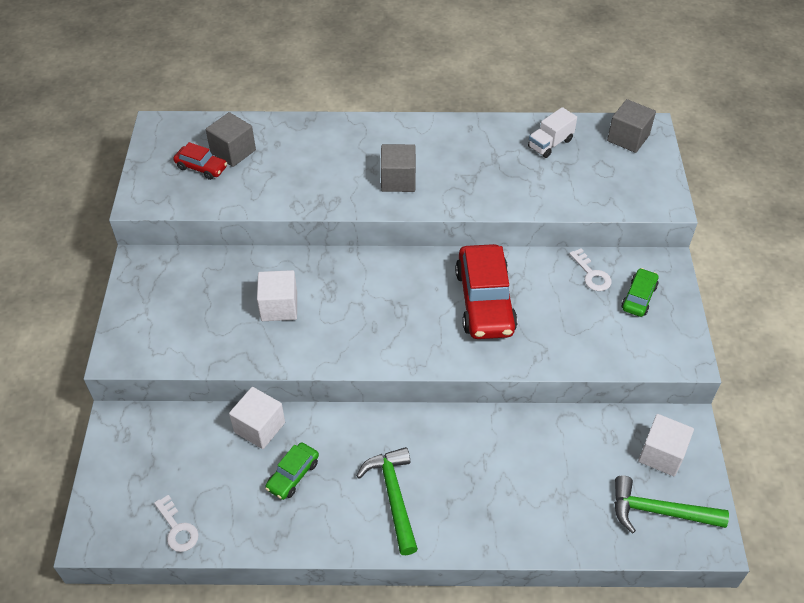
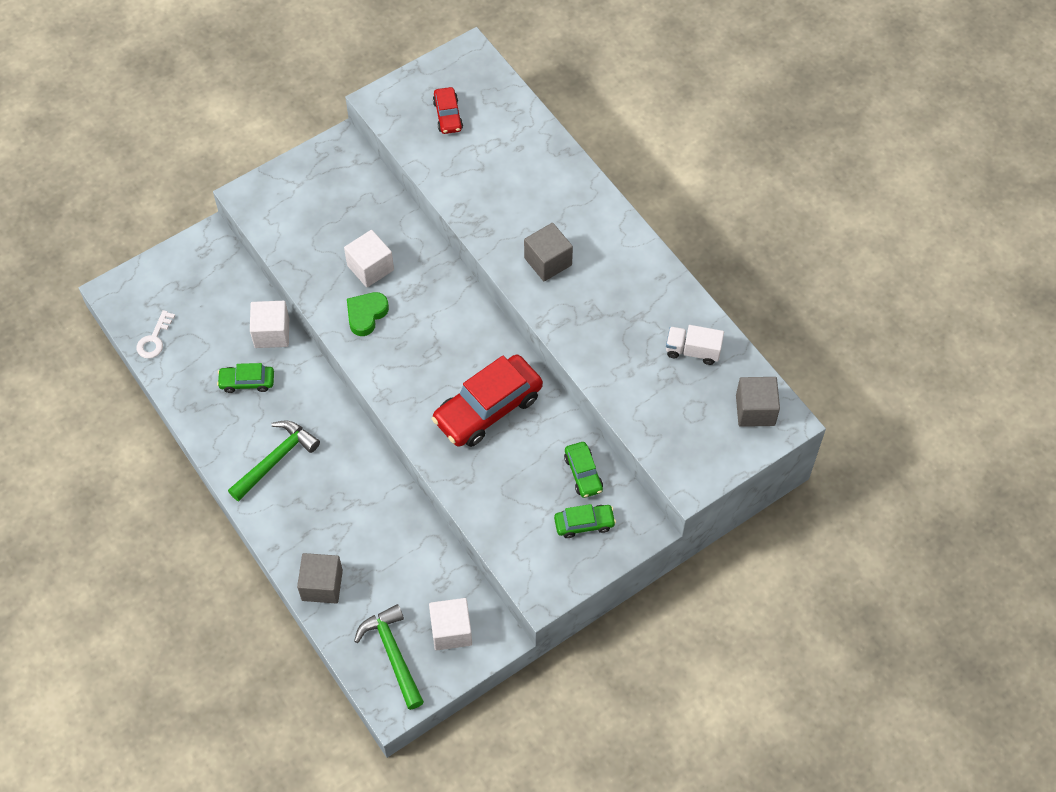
camera: 55 degrees right, 10 degrees up
grey cube [206,112,256,167] -> grey cube moved to [297,553,343,604]
white key [569,248,612,291] -> green car [564,442,603,498]
none -> green heart [347,292,389,336]

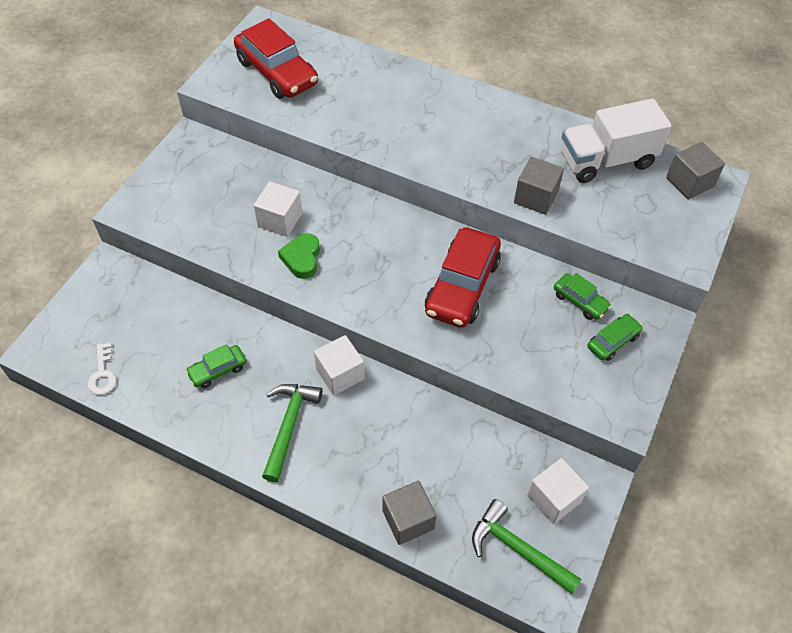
camera: 30 degrees left, 5 degrees down
white cube [250,301,289,348] -> white cube moved to [314,335,365,395]
red car [433,87,463,134] -> red car [234,18,318,99], size x1.97
grey cube [524,223,573,281] -> grey cube moved to [514,157,564,215]
white truck [666,325,724,365] -> white truck [561,98,672,183], size x1.85

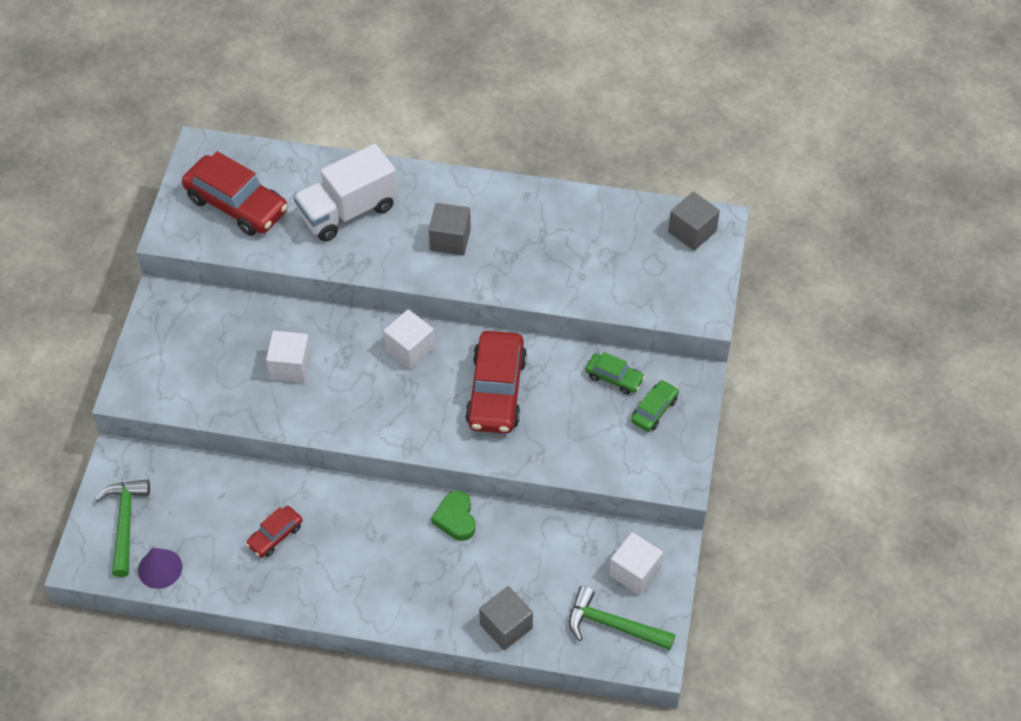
camera: 15 degrees left, 0 degrees up
white key [88,343,116,395] -> purple cone [138,548,182,589]
green car [185,344,246,388] -> red car [246,506,303,557]
green hammer [262,384,323,482] -> green hammer moved to [95,479,150,577]
green heart [278,233,320,279] -> green heart moved to [431,490,476,541]
white cube [314,335,365,395] -> white cube moved to [383,309,435,369]
grey cube [514,157,564,215] -> grey cube moved to [429,203,471,256]
white truck [561,98,672,183] -> white truck moved to [293,144,398,242]

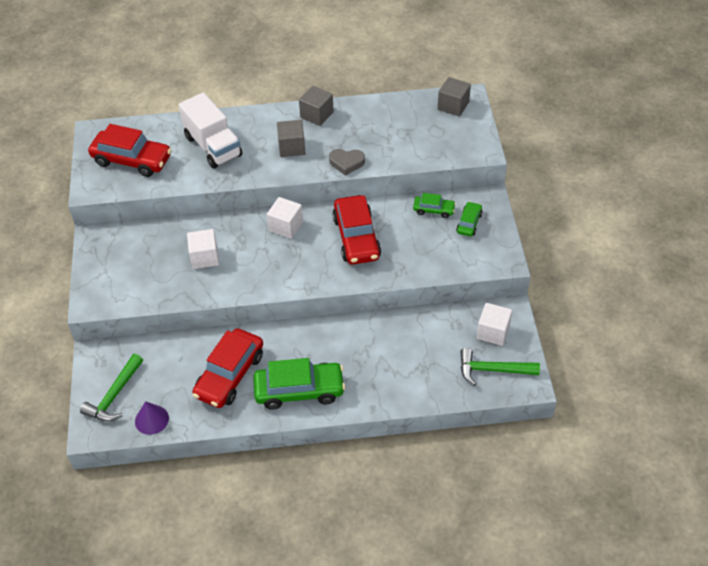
camera: 15 degrees left, 5 degrees down
green hammer [95,479,150,577] -> green hammer turned 135 degrees counterclockwise [80,354,143,421]
red car [246,506,303,557] -> red car [192,328,263,408], size x1.97
white truck [293,144,398,242] -> white truck turned 75 degrees counterclockwise [179,93,242,169]
green heart [431,490,476,541] -> none
grey cube [479,586,533,650] -> grey cube moved to [299,86,334,126]
none -> green car [253,358,345,410]
none -> grey heart [329,149,365,176]

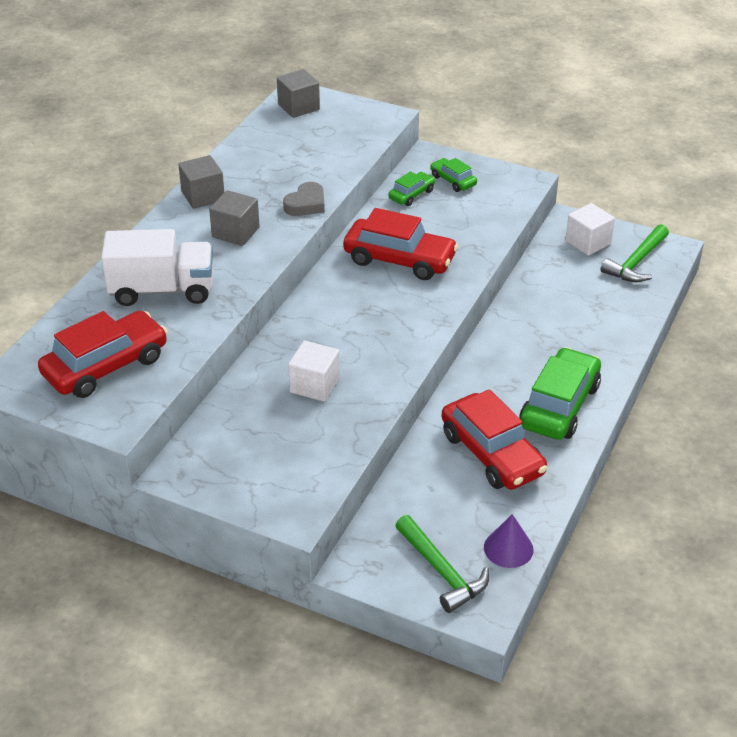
camera: 60 degrees left, 10 degrees down
white cube [267,197,303,239] -> none

